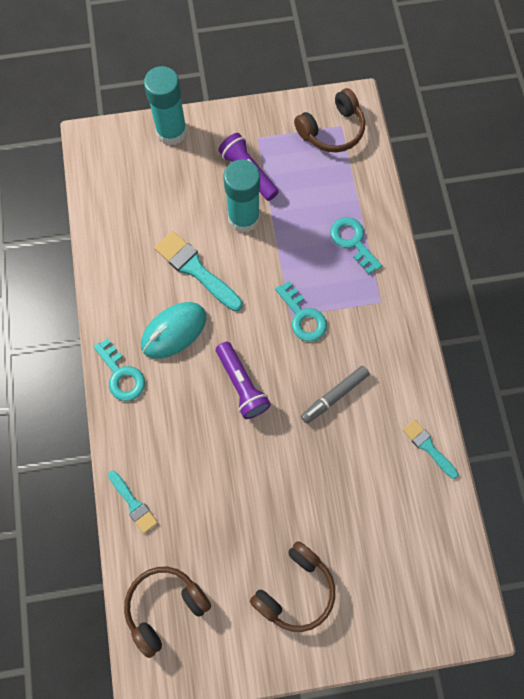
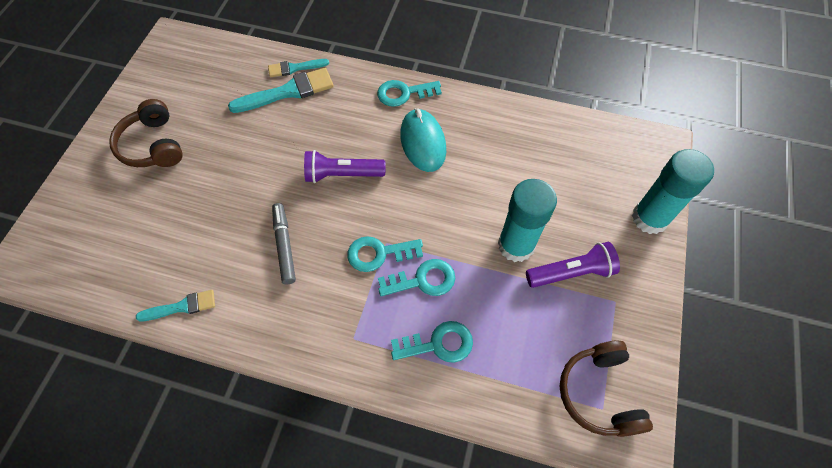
camera: 115 degrees right, 10 degrees down
brown headphones [124,567,211,658] -> none
turquoise brush [154,231,243,311] -> turquoise brush moved to [228,68,334,113]
none -> turquoise key [378,259,455,296]

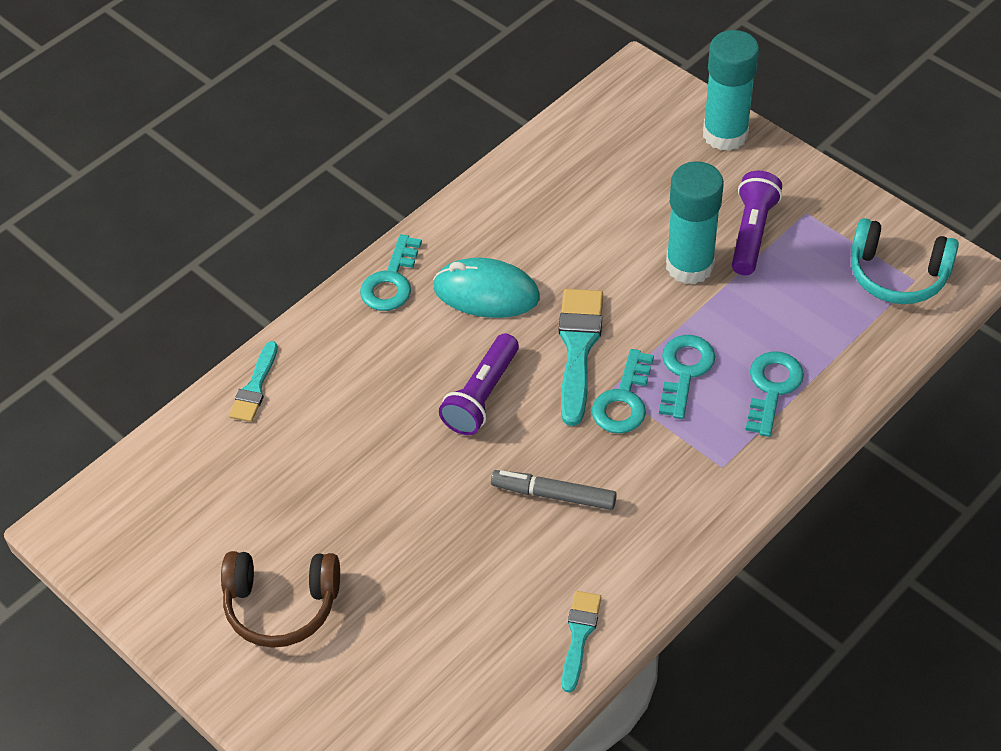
camera: 60 degrees left, 10 degrees down
turquoise brush [228,68,334,113] -> turquoise brush moved to [559,289,603,426]
brown headphones [559,340,653,437] -> turquoise headphones [851,218,959,304]

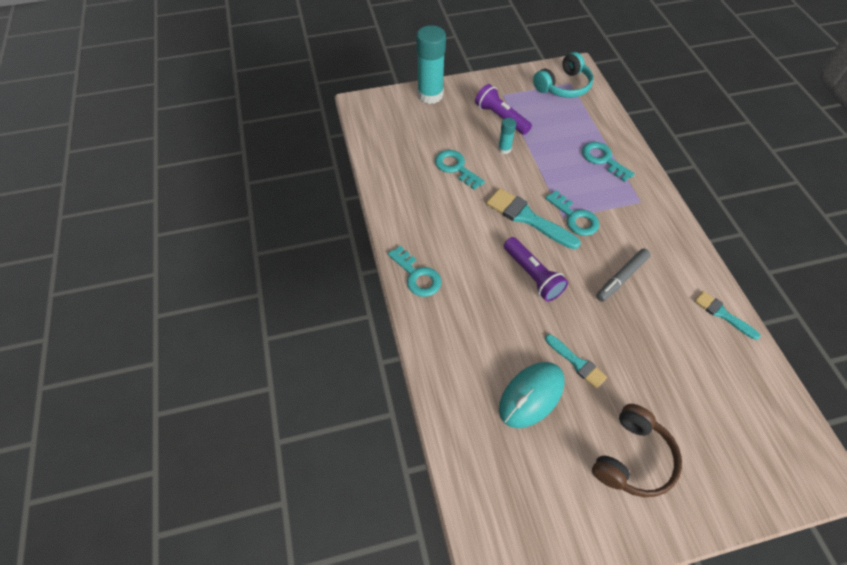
camera: 60 degrees left, 5 degrees up
turquoise brush [229,341,278,422] -> turquoise brush moved to [545,334,607,388]
turquoise mouse [433,258,540,318] -> turquoise mouse moved to [499,362,564,428]
turquoise key [659,335,715,419] -> turquoise key moved to [435,150,485,190]
turquoise glue stick [666,161,724,284] -> turquoise glue stick [498,118,516,154], size x0.48

